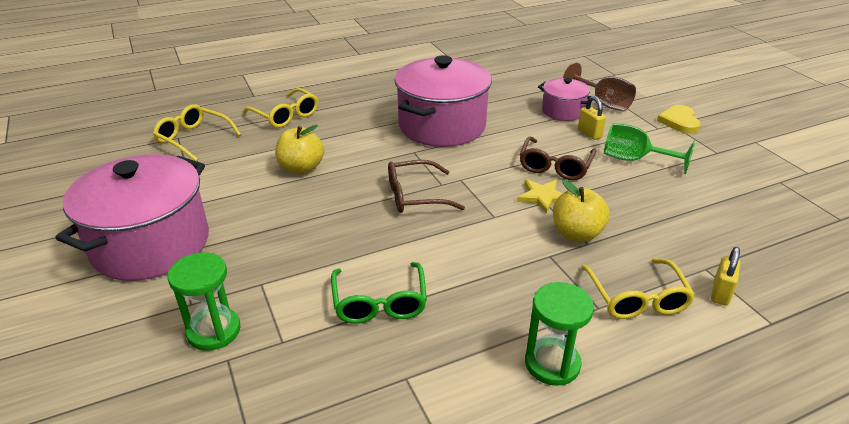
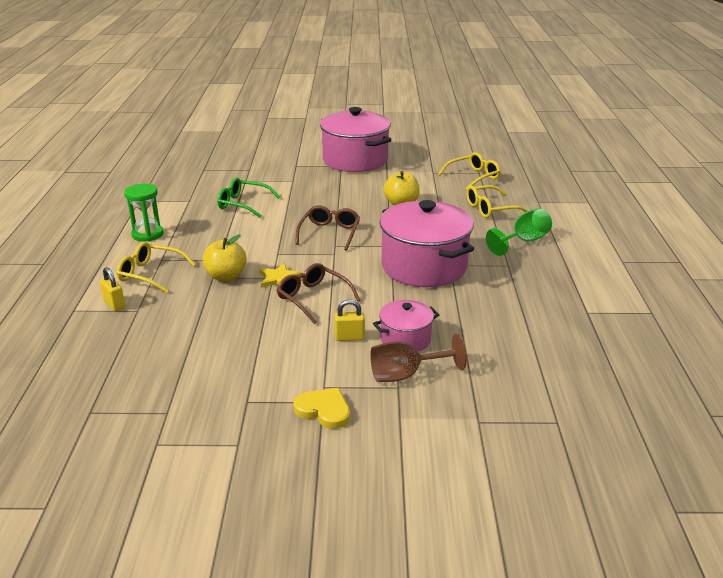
camera: 115 degrees right, 5 degrees down
green hourglass [167,252,240,351] -> none
green goblet [604,123,696,174] -> green goblet moved to [486,208,552,256]

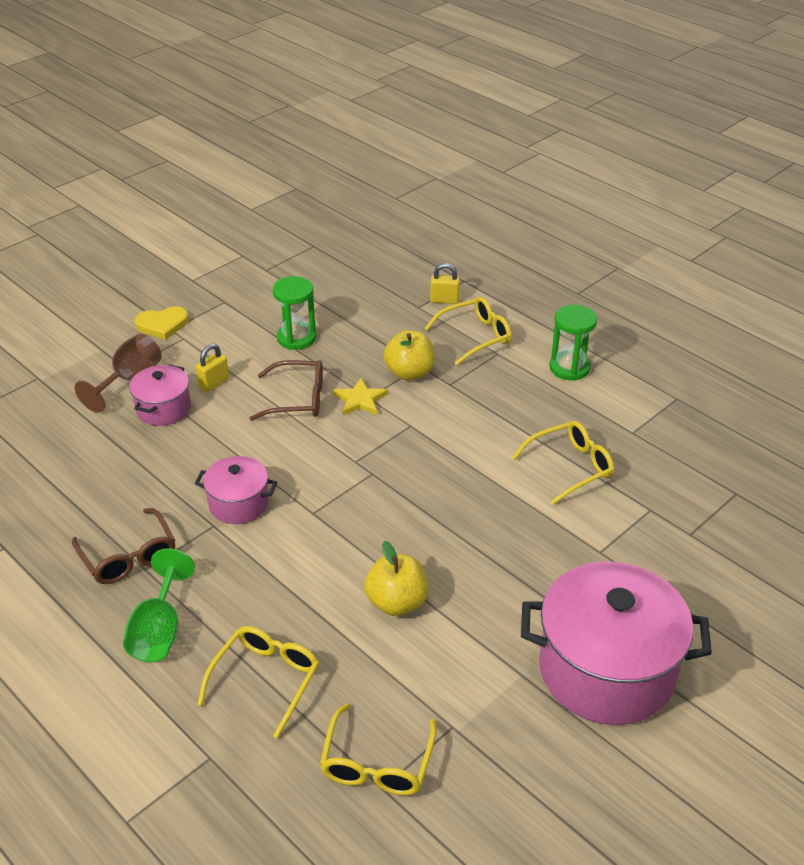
camera: 135 degrees right, 10 degrees up
green glasses [217,178,280,218] -> yellow glasses [512,421,614,505]
brown glasses [295,205,360,251] -> brown glasses moved to [72,508,176,584]
pink pot [380,200,474,287] -> pink pot [195,456,277,524], size x0.51
none -> green hourglass [273,276,316,350]

